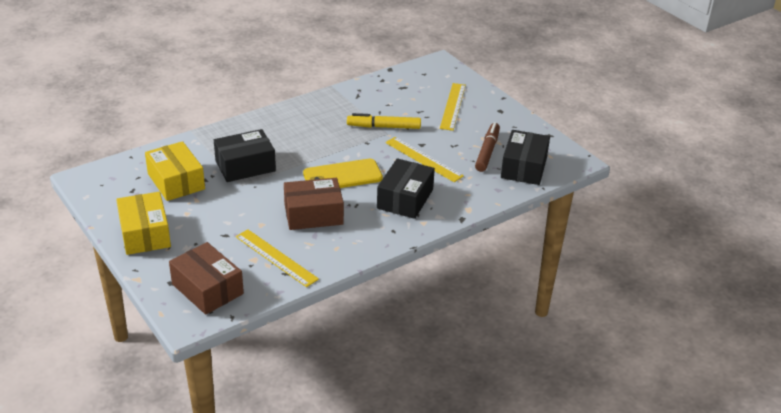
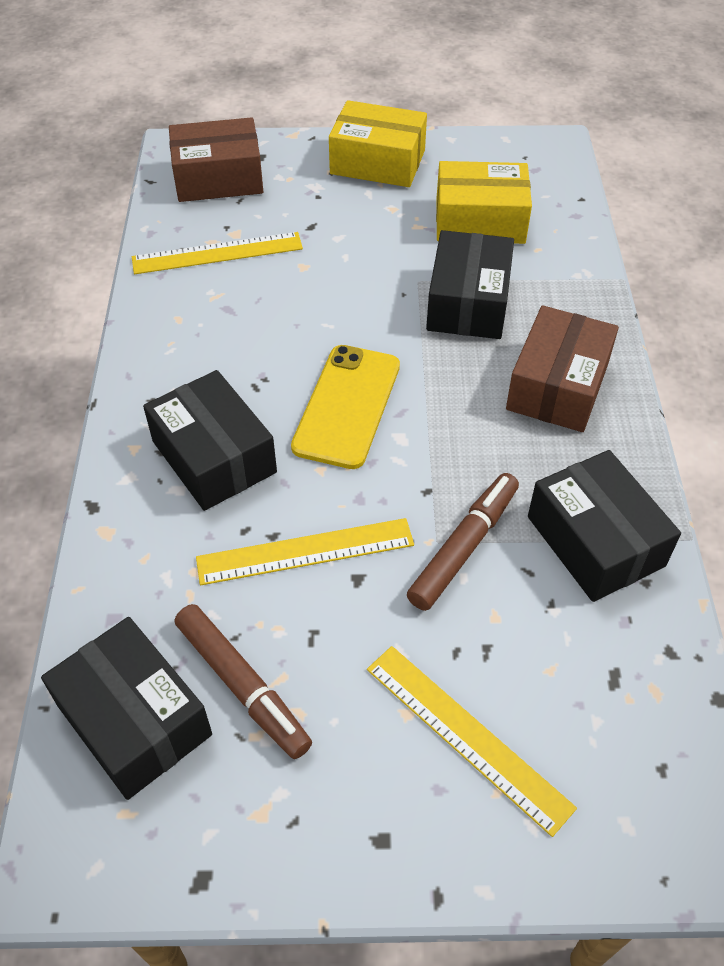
camera: 125 degrees right, 15 degrees up
brown box [284,178,344,230] -> brown box moved to [506,305,619,432]
yellow marker [347,113,421,129] -> brown marker [407,473,519,611]
none -> black box [528,450,681,602]

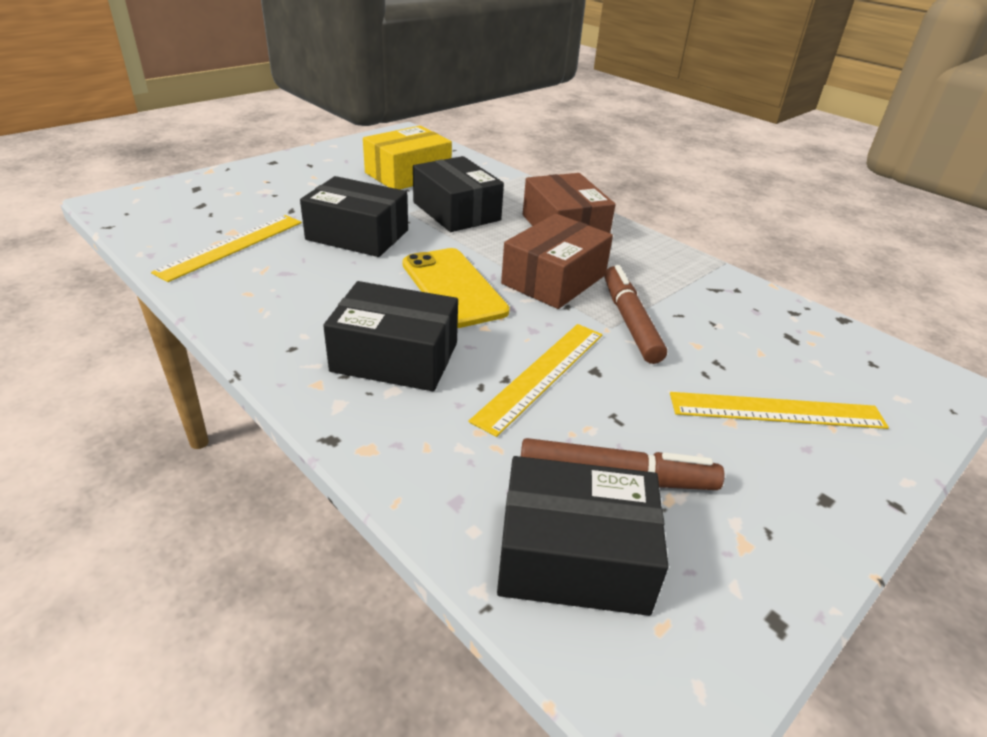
camera: 45 degrees left, 15 degrees down
brown box [169,117,263,202] -> brown box moved to [501,214,613,309]
yellow box [329,100,427,187] -> none
black box [528,450,681,602] -> black box moved to [300,176,408,257]

